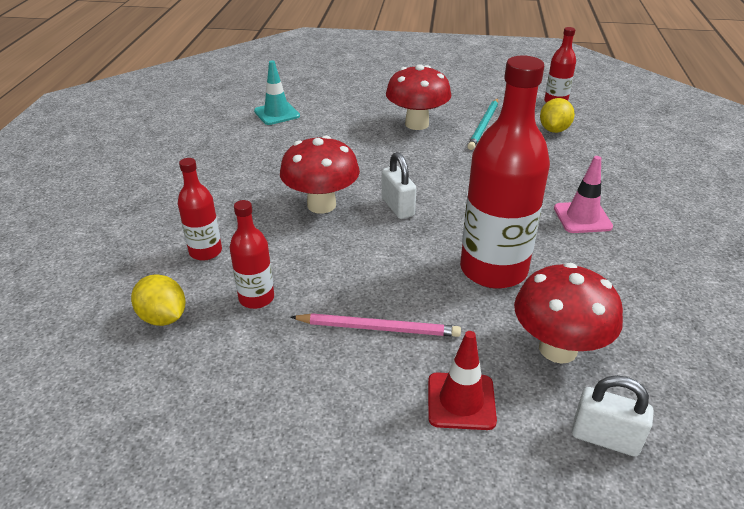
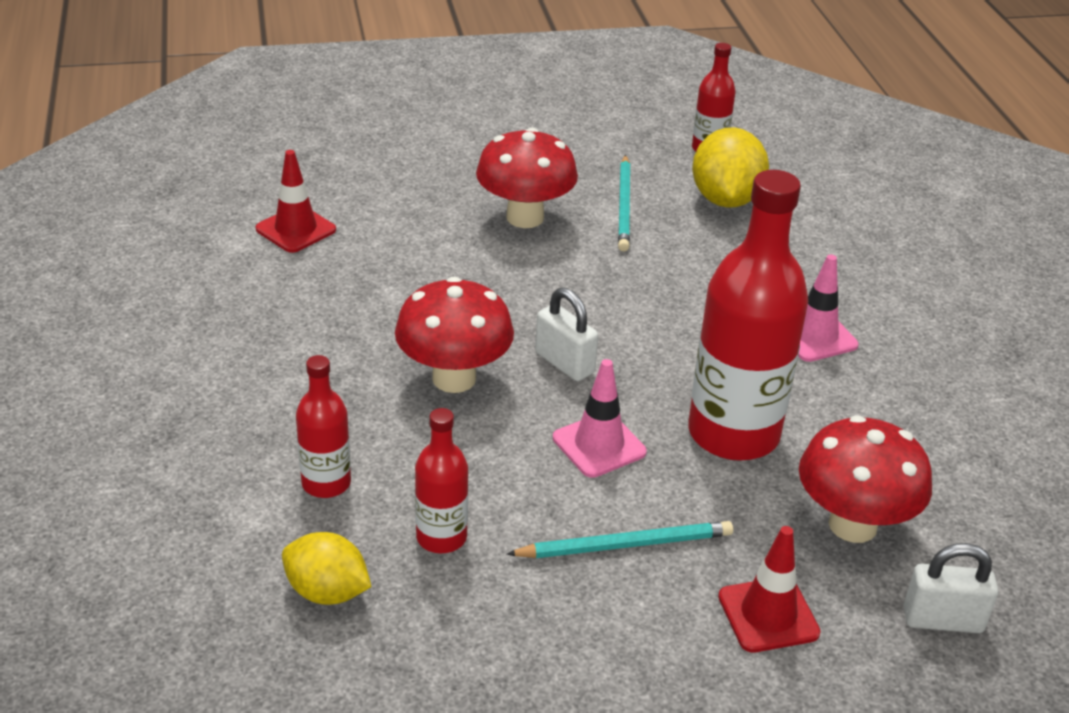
camera: 20 degrees left, 0 degrees up
turquoise traffic cone [254,60,300,125] -> red traffic cone [256,150,336,253]
pink pencil [291,313,461,337] -> turquoise pencil [507,521,733,558]
yellow lemon [540,98,575,133] -> yellow lemon [692,127,769,208], size x1.53
none -> pink traffic cone [553,359,647,478]

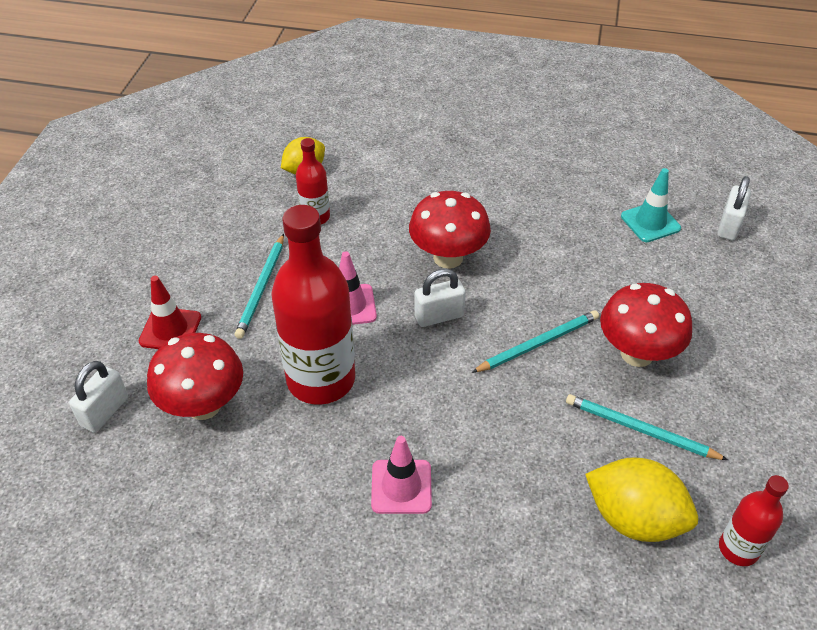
camera: 115 degrees right, 10 degrees up
red traffic cone [256,150,336,253] -> turquoise traffic cone [621,168,681,242]
red bottle [296,355,351,498] -> none
none -> turquoise pencil [471,310,599,373]
none -> white padlock [717,176,751,240]

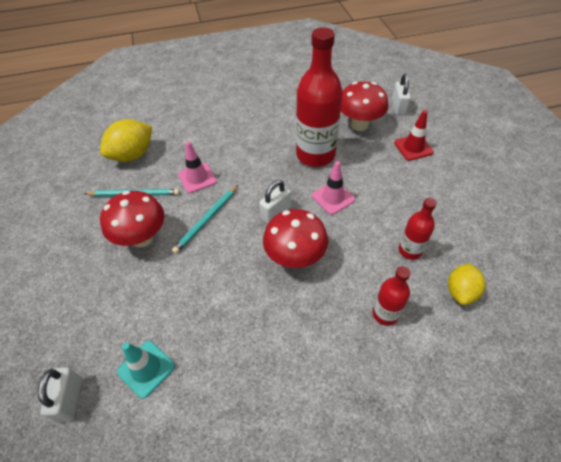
camera: 155 degrees right, 5 degrees up
turquoise pencil [234,234,284,339] -> none
pink traffic cone [371,436,432,514] -> pink traffic cone moved to [178,141,217,193]
yellow lemon [585,457,698,542] -> yellow lemon turned 45 degrees counterclockwise [100,119,152,162]
red bottle [719,475,789,566] -> red bottle moved to [373,266,410,326]

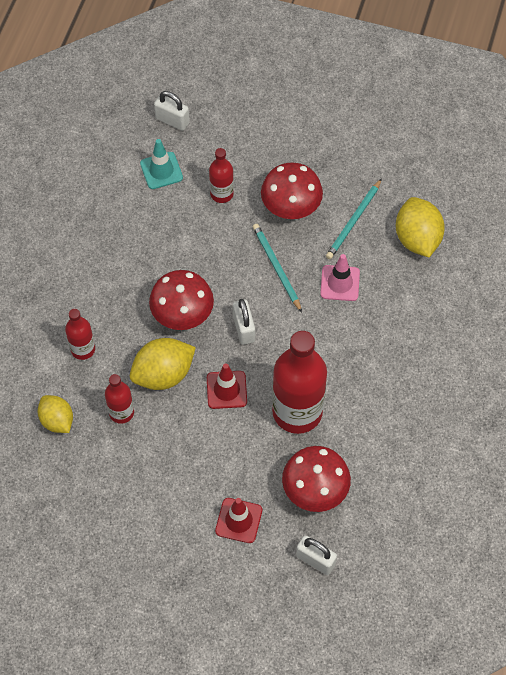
camera: 120 degrees right, 10 degrees up
pink traffic cone [312,161,355,215] -> red traffic cone [207,363,247,409]
none -> yellow lemon [130,338,196,390]
none -> red bottle [209,148,234,203]

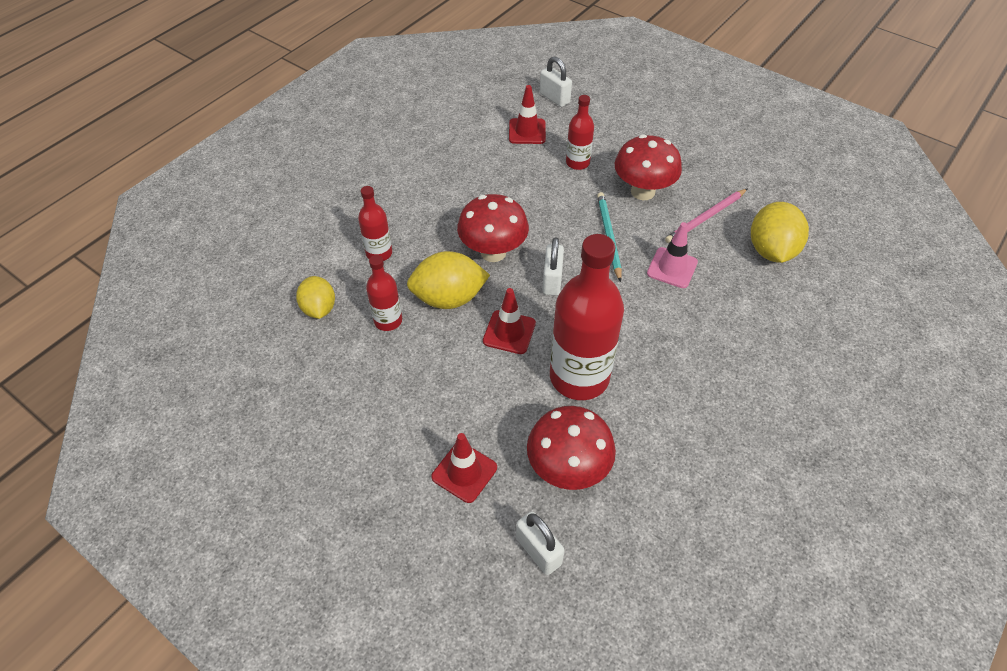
camera: 20 degrees right, 10 degrees down
turquoise traffic cone [140,139,183,189] -> red traffic cone [509,85,546,144]
turquoise pencil [326,178,382,259] -> pink pencil [665,189,747,244]

